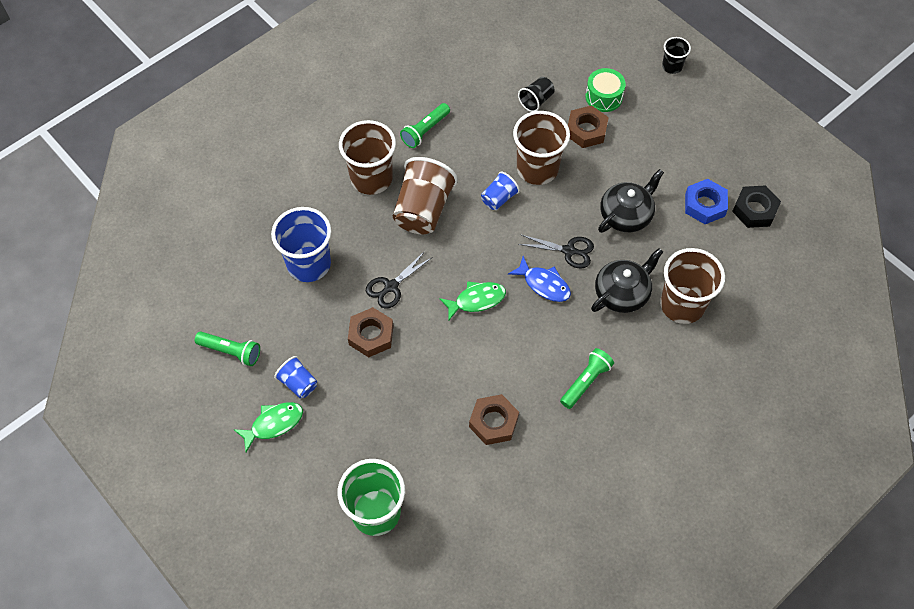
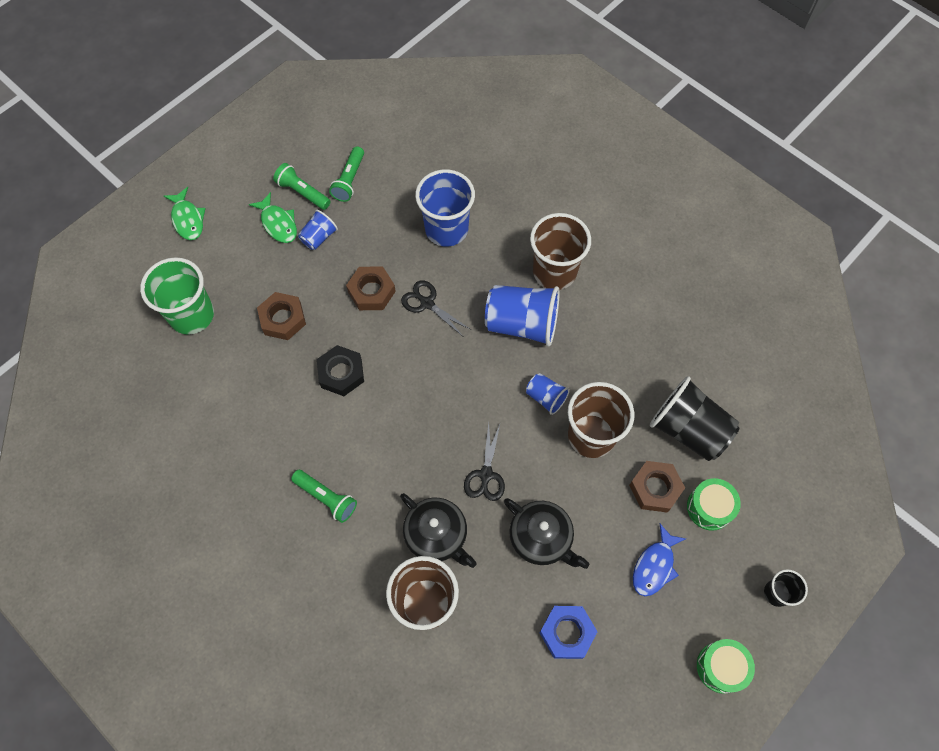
camera: 85 degrees right, 5 degrees up
brown cup [393,157,458,234] -> blue cup [485,285,560,347]
green flashlight [400,103,450,148] -> green flashlight moved to [273,163,331,210]
green fish [439,281,506,320] -> green fish moved to [164,187,206,240]
brown nut [469,394,519,445] -> brown nut moved to [257,292,306,340]
blue fish [508,256,571,302] -> blue fish moved to [633,523,686,596]
black cup [518,77,555,112] -> black cup [650,376,739,461], size x1.94
black nut [732,185,781,228] -> black nut moved to [317,345,364,396]
none -> green drum [697,639,755,694]

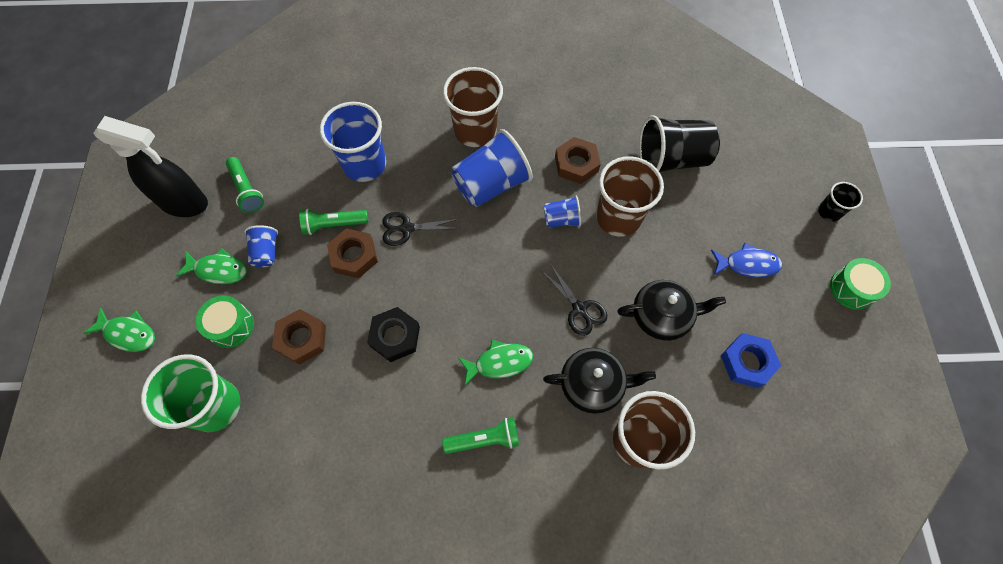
camera: 45 degrees left, 0 degrees up
green flashlight [273,163,331,210] -> green flashlight moved to [299,209,368,235]
brown nut [629,461,685,513] -> brown nut moved to [555,137,601,184]
blue fish [633,523,686,596] -> blue fish turned 75 degrees counterclockwise [711,242,782,278]
green drum [687,478,741,531] -> green drum moved to [196,295,254,348]
none -> black spray bottle [94,116,208,217]
none -> green fish [458,340,533,386]

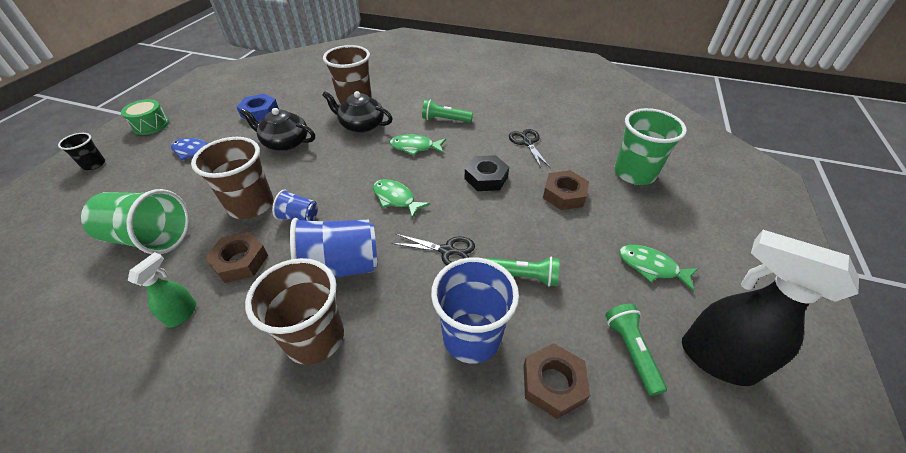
camera: 160 degrees left, 20 degrees down
green fish [83,307,155,352] -> green fish moved to [373,179,430,219]
green drum [196,295,254,348] -> none
blue cup [244,225,278,267] -> none
brown nut [327,228,378,278] -> brown nut moved to [523,343,590,419]
black scissors [542,265,607,336] -> black scissors moved to [509,129,551,169]
black cup [639,115,720,172] -> green cup [81,189,189,254]
none -> green spray bottle [128,252,196,328]

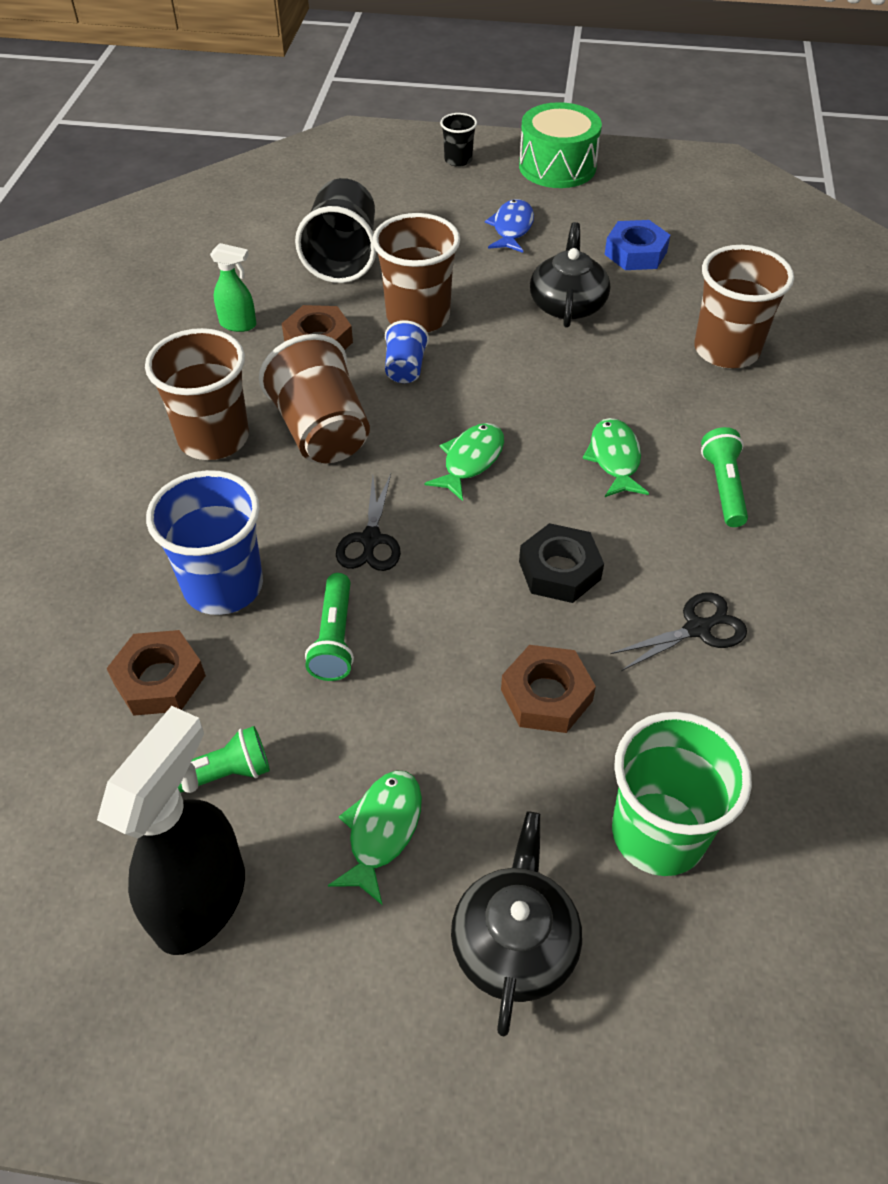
camera: 80 degrees right, 5 degrees up
green cup [81,189,189,254] -> black cup [295,178,376,283]
green drum [121,99,169,135] -> green drum [519,102,602,188], size x1.54
blue cup [290,218,377,278] -> brown cup [259,334,370,464]
black teapot [322,91,393,133] -> black teapot moved to [451,811,582,1036]

